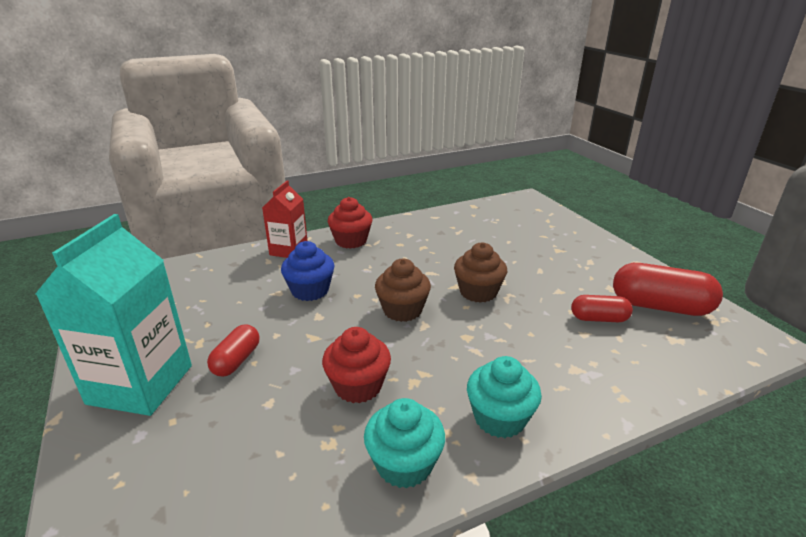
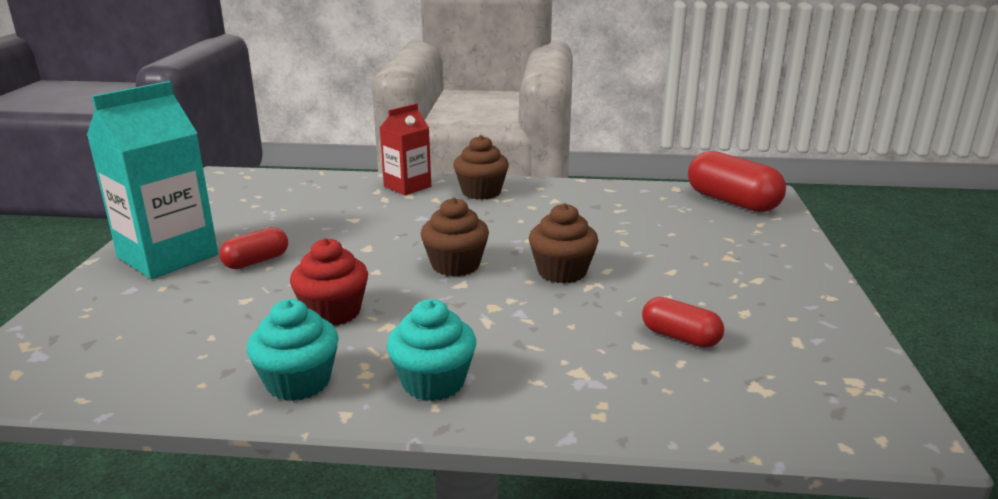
camera: 30 degrees right, 5 degrees down
blue cupcake [281,241,334,301] -> none
red cupcake [328,197,372,249] -> brown cupcake [453,135,509,200]
red capsule [613,263,723,316] -> red capsule moved to [688,151,786,212]

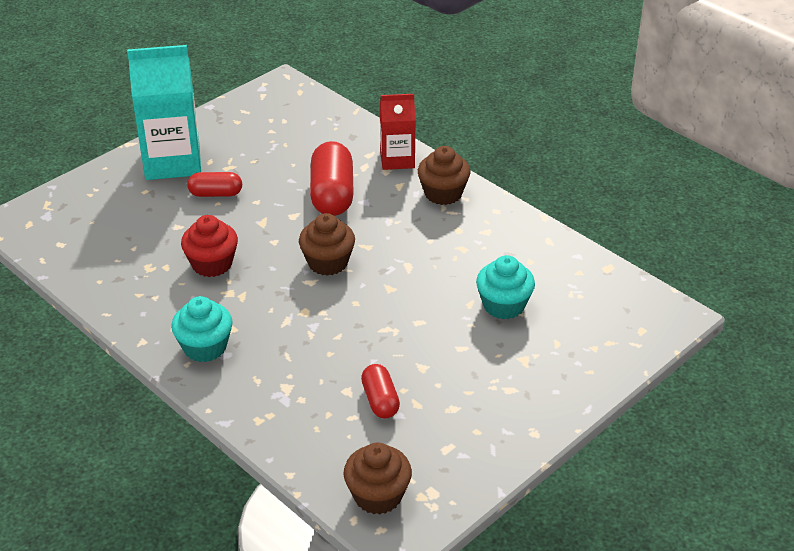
camera: 40 degrees right, 15 degrees up
turquoise cupcake [247,299,339,401] -> turquoise cupcake moved to [476,255,535,319]
brown cupcake [529,203,598,283] -> brown cupcake moved to [343,442,412,515]
red capsule [688,151,786,212] -> red capsule moved to [310,141,354,216]

